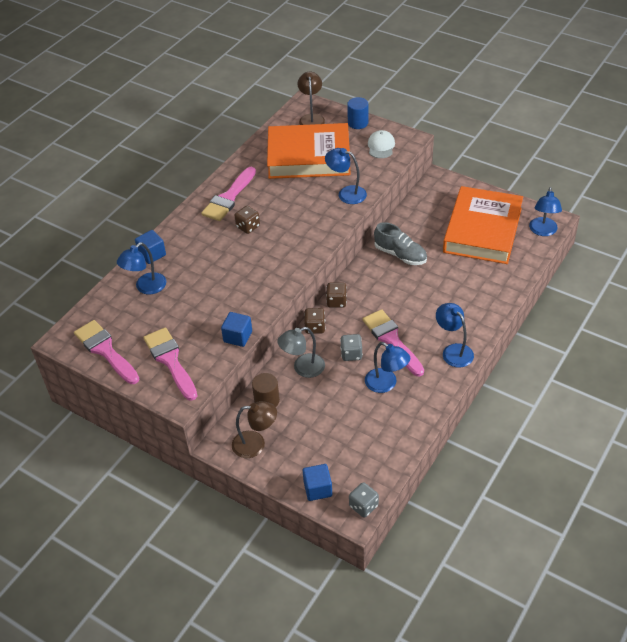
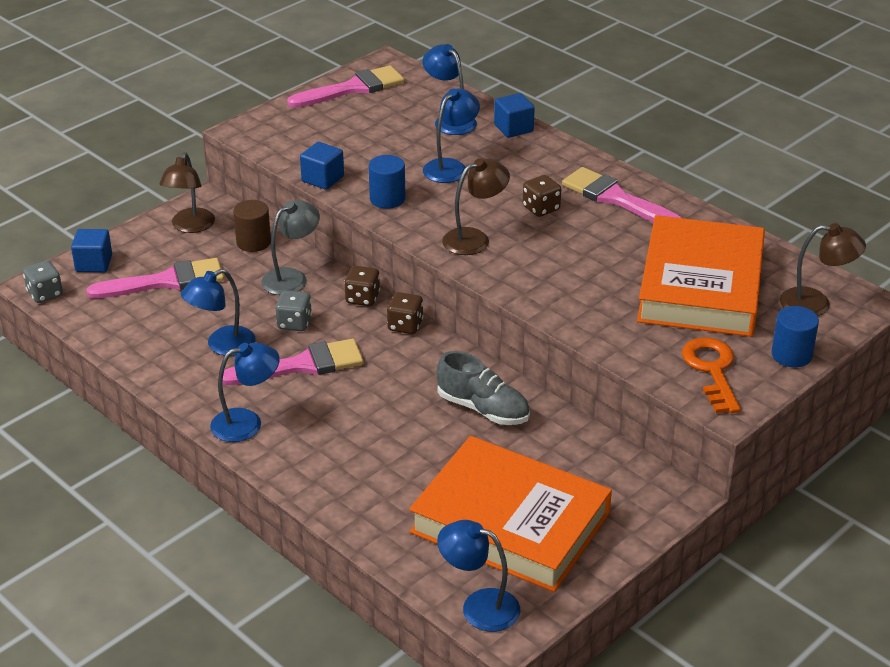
camera: 100 degrees right, 10 degrees down
pink brush [143,327,197,401] -> pink brush moved to [87,258,224,298]
grey lamp [277,327,325,378] -> grey lamp turned 60 degrees clockwise [261,200,320,295]
blue lamp [325,148,367,204] -> blue lamp moved to [423,88,480,183]
white cap [368,130,395,158] -> orange key [682,338,741,413]
grey shoe [374,222,427,265] -> grey shoe turned 105 degrees counterclockwise [437,351,530,425]
none -> blue cylinder [369,155,405,209]
none -> brown lamp [442,158,510,255]

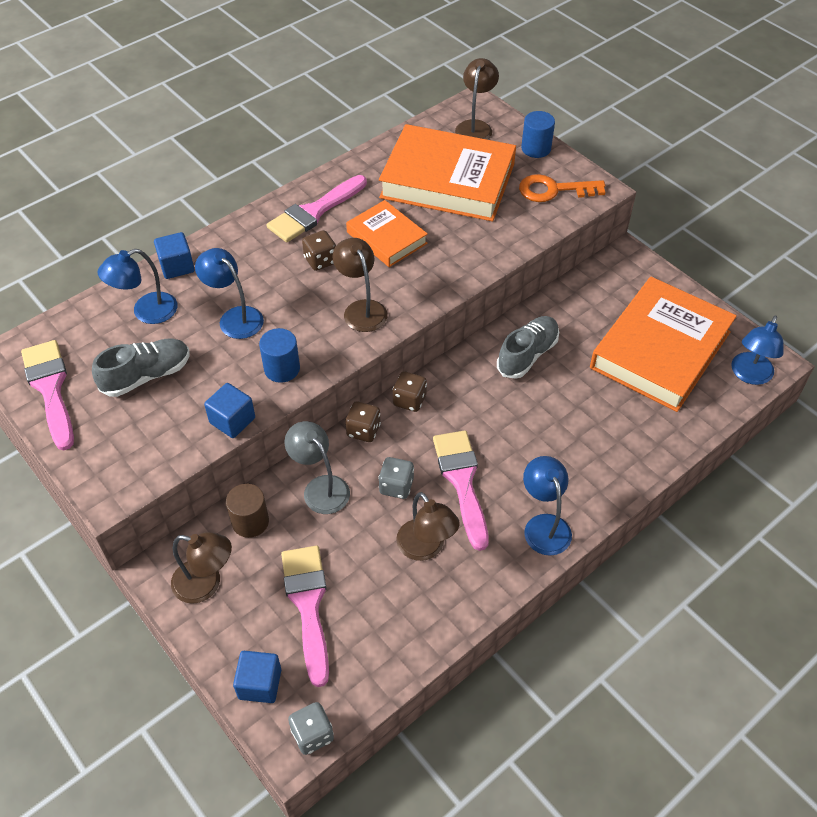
camera: 85 degrees left, 15 degrees up
blue lamp [181,269,256,356] -> brown lamp [396,492,460,561]
none -> grey shoe [92,338,189,397]
none -> orange book [346,200,428,267]

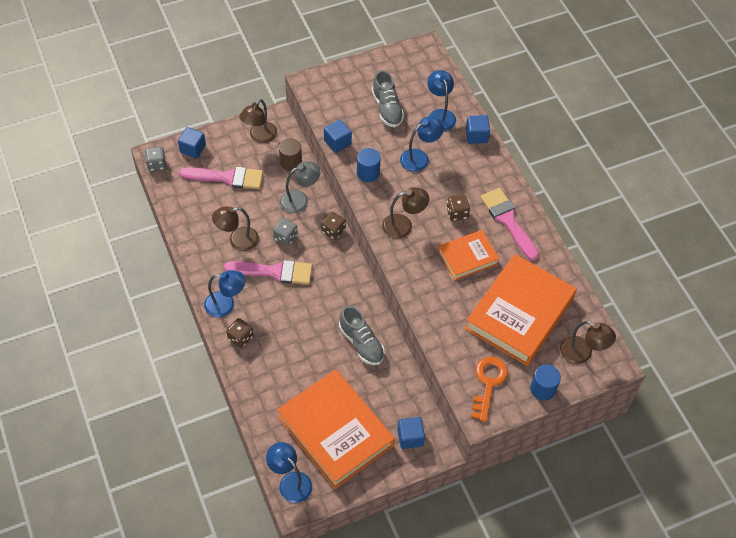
camera: 105 degrees right, 5 degrees up
pink brush [21,340,74,450] -> none
brown dice [393,371,427,412] -> brown dice moved to [226,318,253,348]
none -> blue cube [397,417,425,449]

